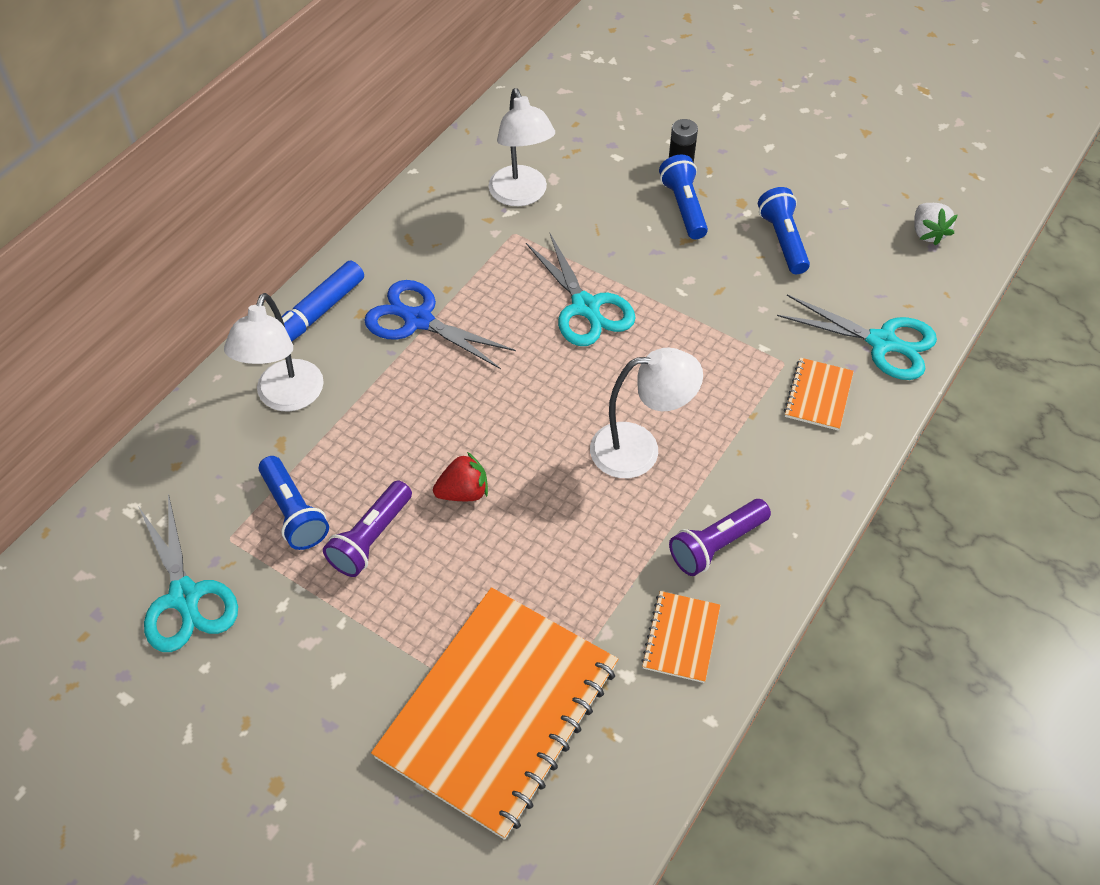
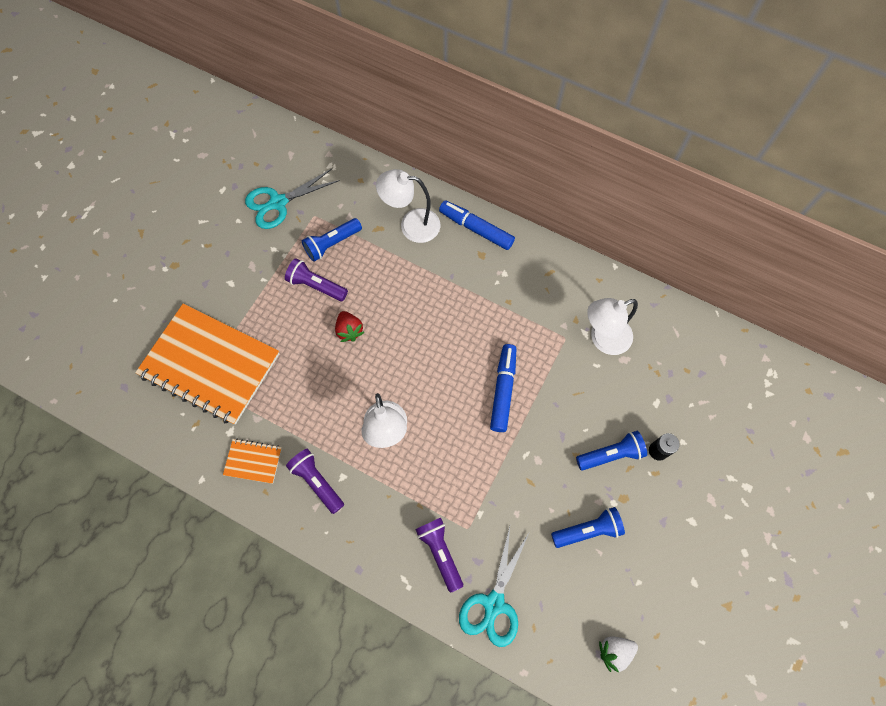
camera: 85 degrees right, 15 degrees up
blue scissors [364,280,516,369] -> none
turquoise scissors [526,234,636,346] -> blue marker [490,344,516,432]
orange notebook [784,358,854,431] -> purple flashlight [415,518,463,593]

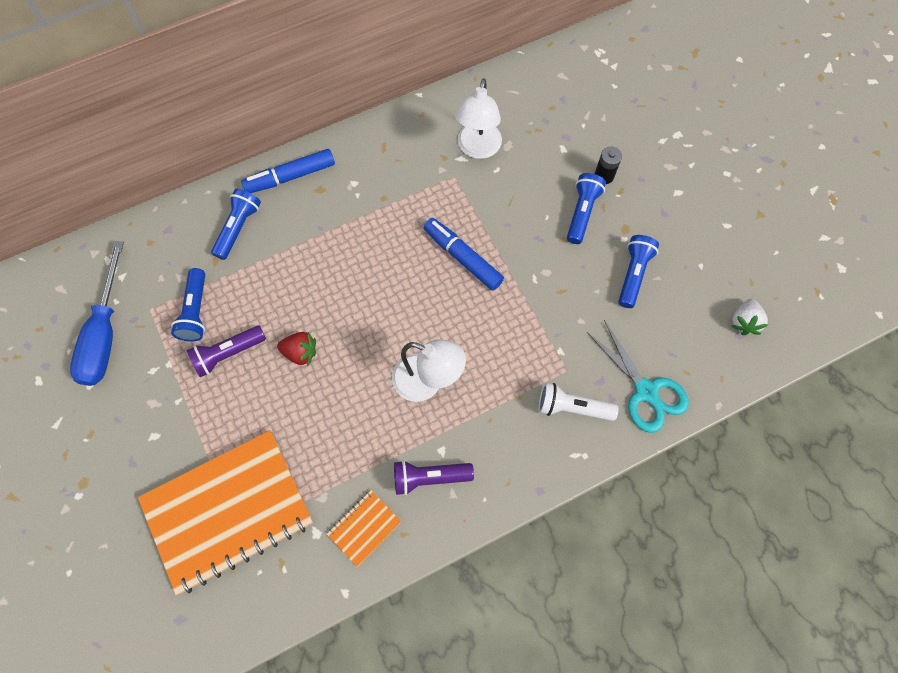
camera: 55 degrees left, 0 degrees up
turquoise scissors [245,169,340,229] -> blue screwdriver [70,241,124,386]
white lamp [376,169,441,243] -> blue flashlight [211,189,261,260]
purple flashlight [415,518,463,593] -> white flashlight [539,383,618,421]

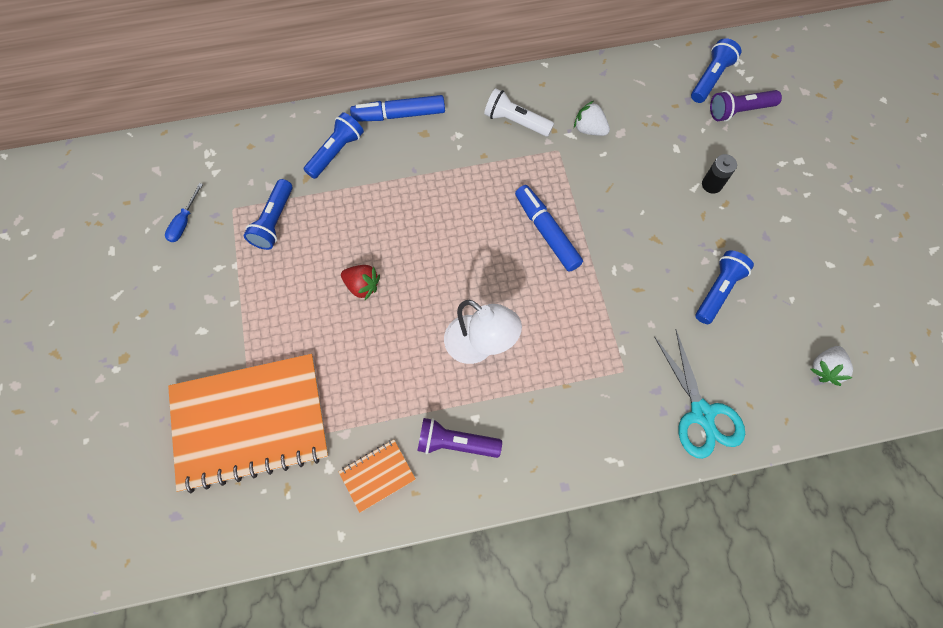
camera: 15 degrees right, 0 degrees up
blue screwdriver [70,241,124,386] -> blue screwdriver [165,183,203,242], size x0.45
purple flashlight [187,326,266,377] -> purple flashlight moved to [710,90,782,122]
white lamp [455,78,502,159] -> white strawberry [574,101,610,136]
white flashlight [539,383,618,421] -> white flashlight moved to [484,88,554,136]
blue flashlight [567,173,606,244] -> blue flashlight moved to [691,38,741,103]

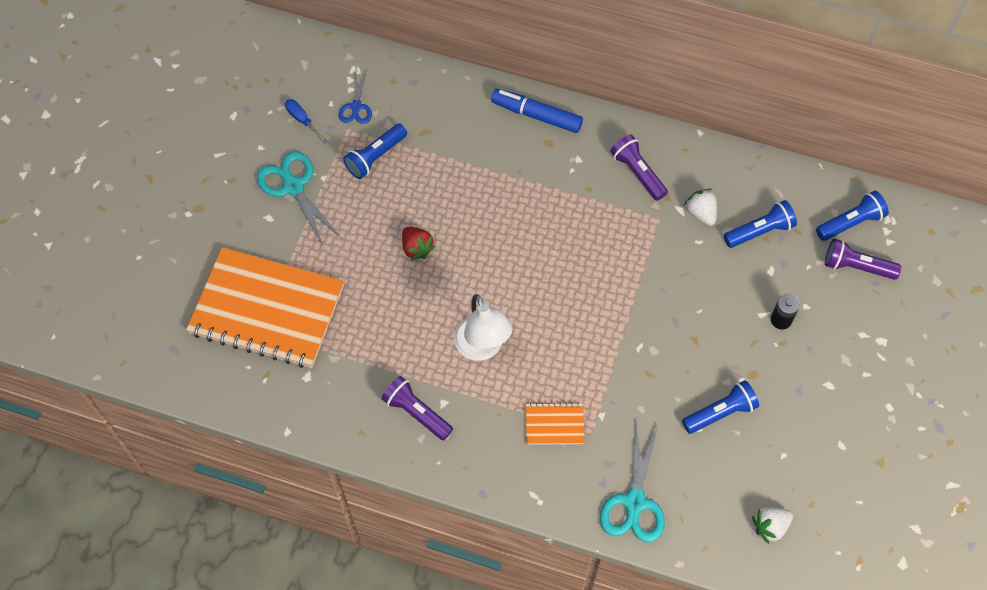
camera: 30 degrees right, 5 degrees down
blue screwdriver [165,183,203,242] -> blue screwdriver turned 90 degrees clockwise [285,99,329,144]
blue flashlight [304,112,364,179] -> blue flashlight moved to [724,200,797,248]
orange notebook [339,440,416,513] -> orange notebook moved to [526,402,585,445]
white flashlight [484,88,554,136] -> purple flashlight [610,134,668,201]
blue marker [515,185,583,272] -> none
none -> turquoise scissors [257,151,341,248]
none -> blue scissors [339,69,372,124]

